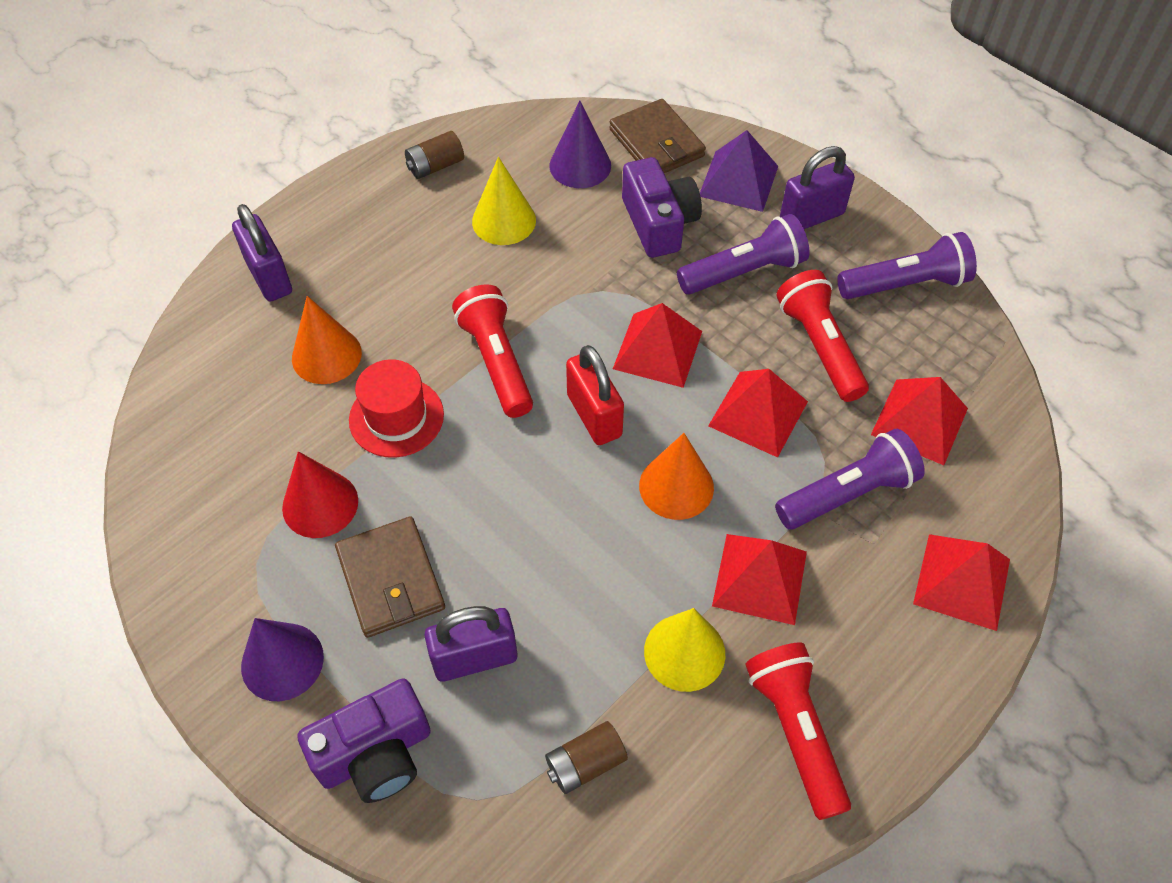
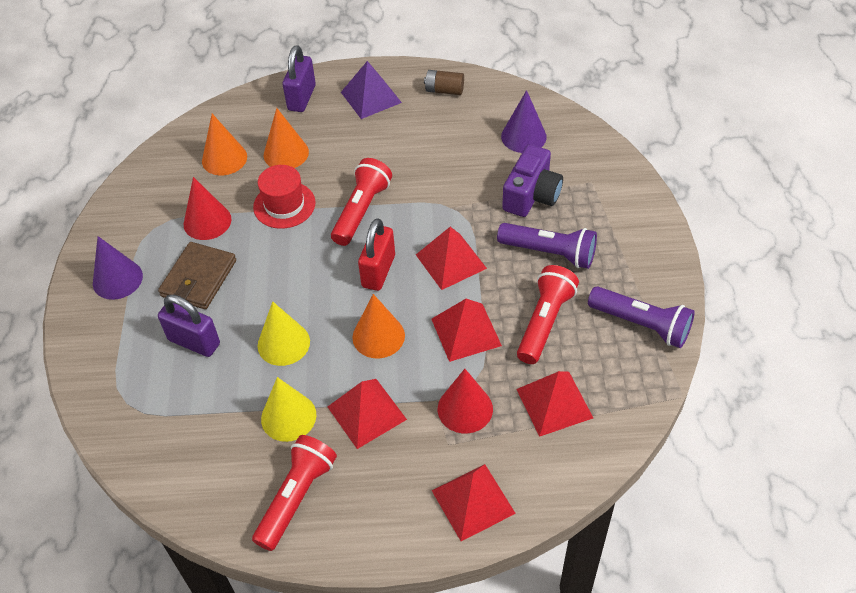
camera: 45 degrees right, 5 degrees down
purple camera [297,679,431,803] -> none
yellow cone [472,157,536,245] -> yellow cone moved to [257,301,310,366]
brown battery [545,721,628,794] -> none
brown wallet [609,99,706,173] -> none
purple pyramid [700,130,778,212] -> purple pyramid moved to [341,61,402,119]
purple flashlight [775,429,925,529] -> red cone [438,369,493,433]
purple padlock [780,146,855,229] -> none
none -> orange cone [202,114,247,175]

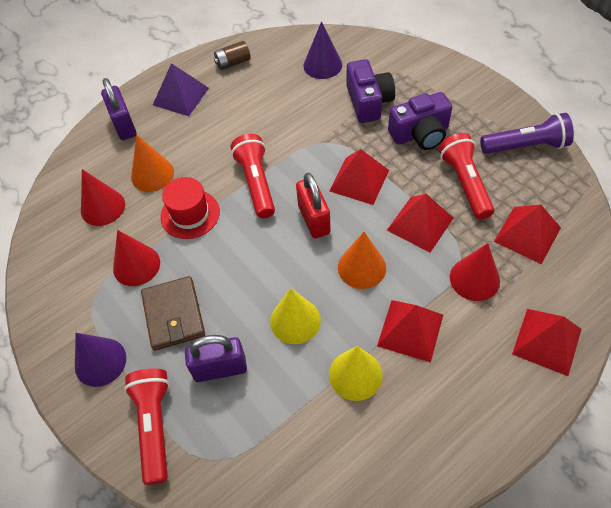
camera: 35 degrees left, 5 degrees up
orange cone [202,114,247,175] -> red cone [81,169,125,226]
red flashlight [252,435,337,551] -> red flashlight moved to [124,368,170,485]
purple flashlight [497,223,597,269] -> purple camera [388,92,452,150]

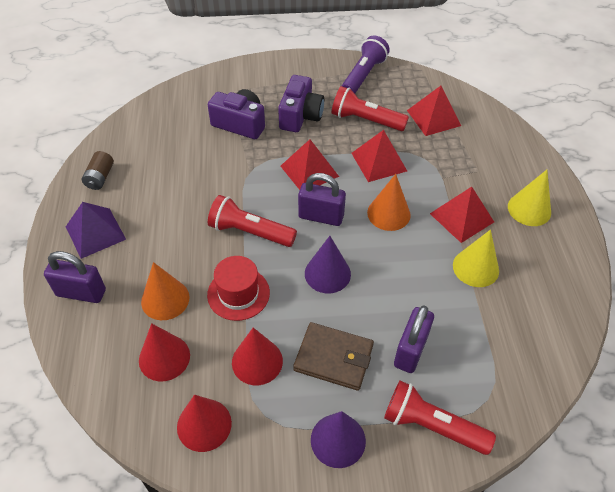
camera: 60 degrees left, 5 degrees down
yellow cone [270,288,321,344] -> yellow cone moved to [508,170,551,226]
red padlock [296,173,331,238] -> purple padlock [298,173,346,226]
purple cone [303,21,342,79] -> purple cone moved to [305,236,351,293]
red cone [450,243,500,301] -> red cone moved to [177,395,232,452]
red pyramid [512,309,581,376] -> none

